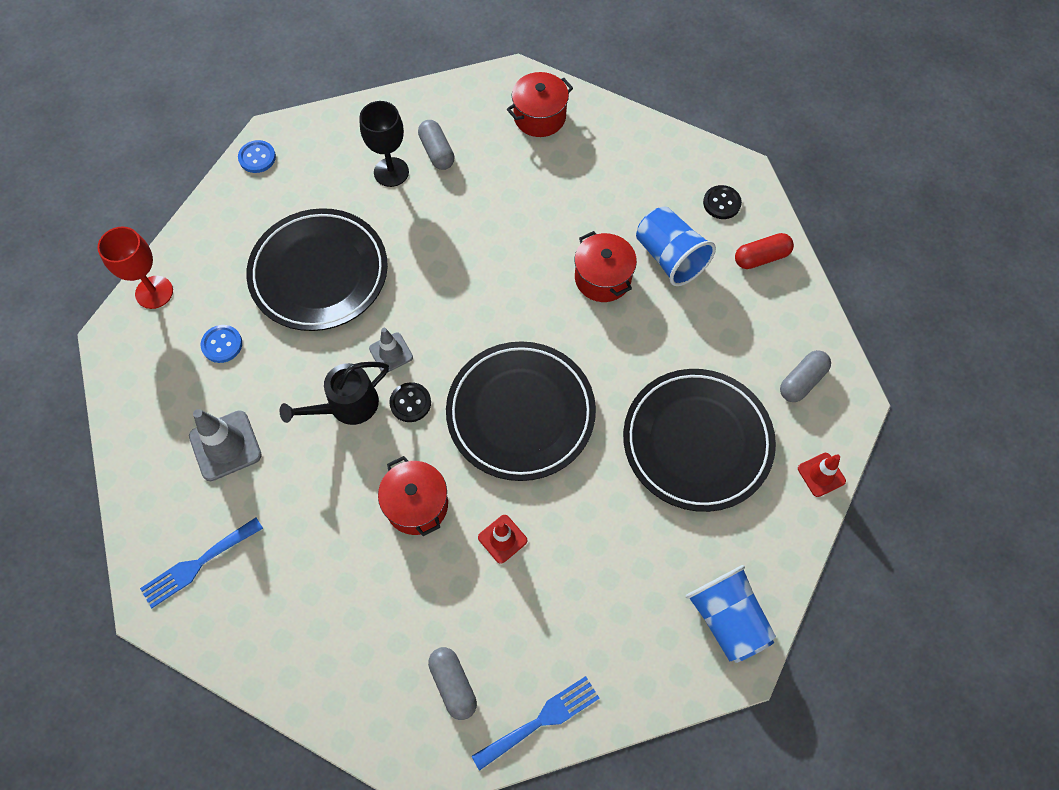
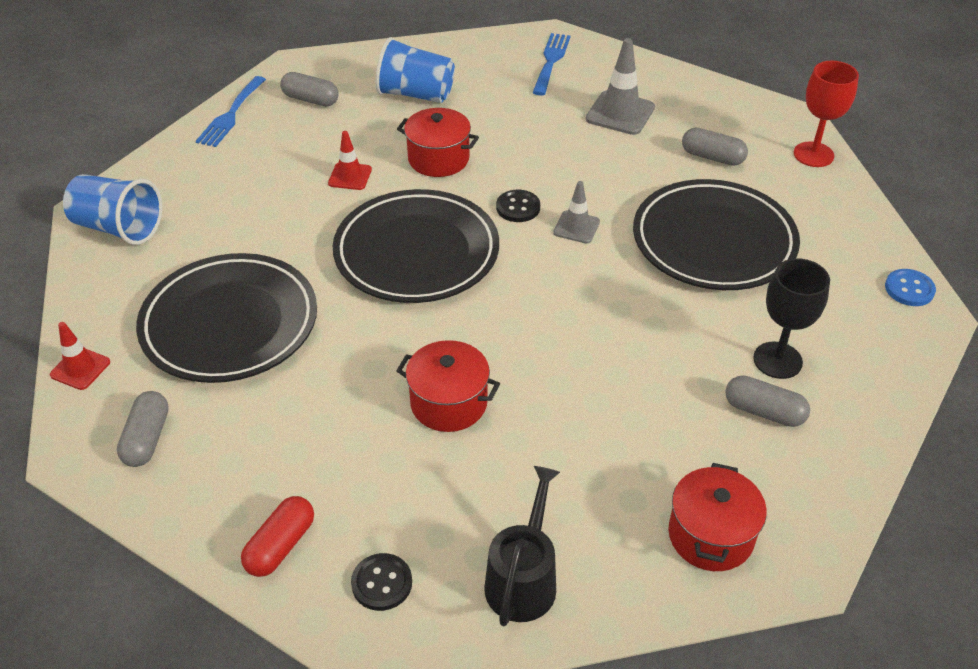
camera: 140 degrees right, 20 degrees down
blue button [200,325,242,363] -> grey capsule [682,127,748,166]
black watering can [280,362,389,425] -> black watering can moved to [484,466,560,626]
blue cup [636,207,716,286] -> blue cup moved to [375,37,455,103]

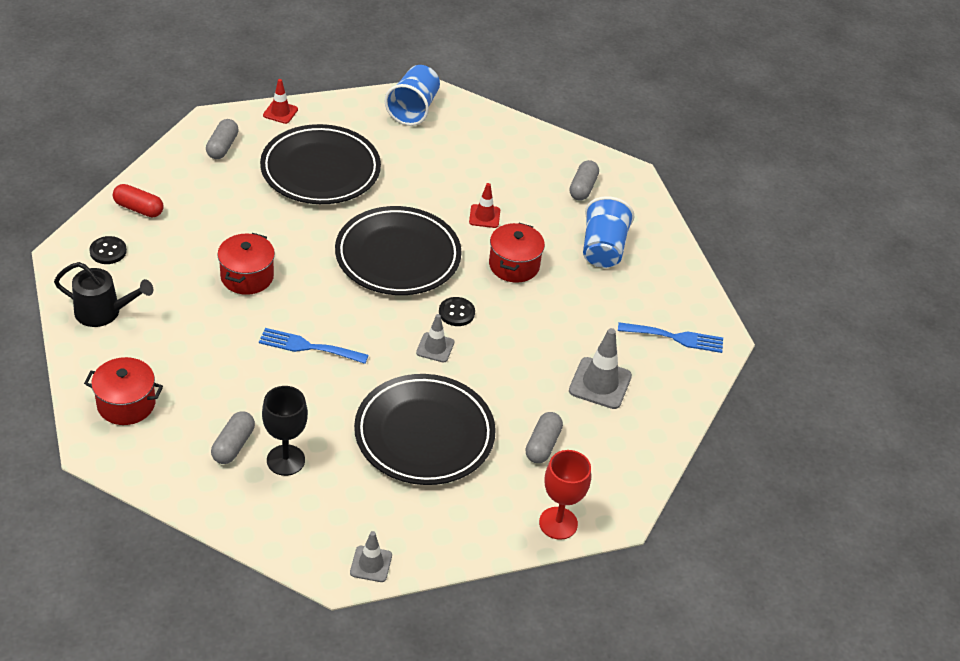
camera: 80 degrees right, 0 degrees up
grey capsule [117,391,169,467] -> grey capsule turned 75 degrees counterclockwise [206,119,239,159]
blue fork [196,76,266,147] -> blue fork moved to [259,328,369,364]
blue button [885,269,936,306] -> grey traffic cone [350,531,392,582]

